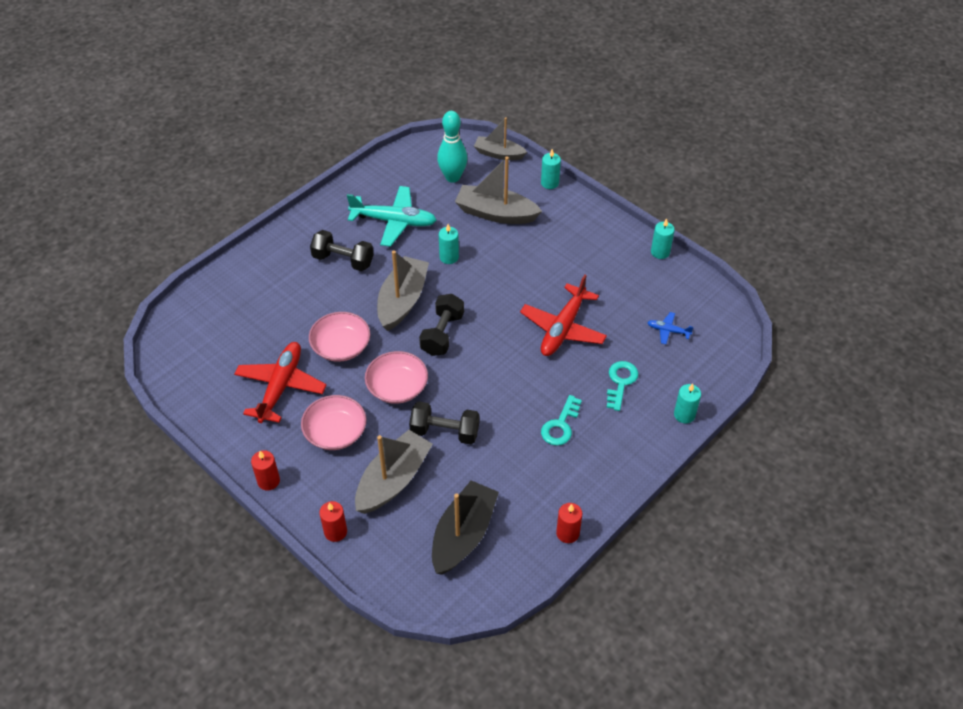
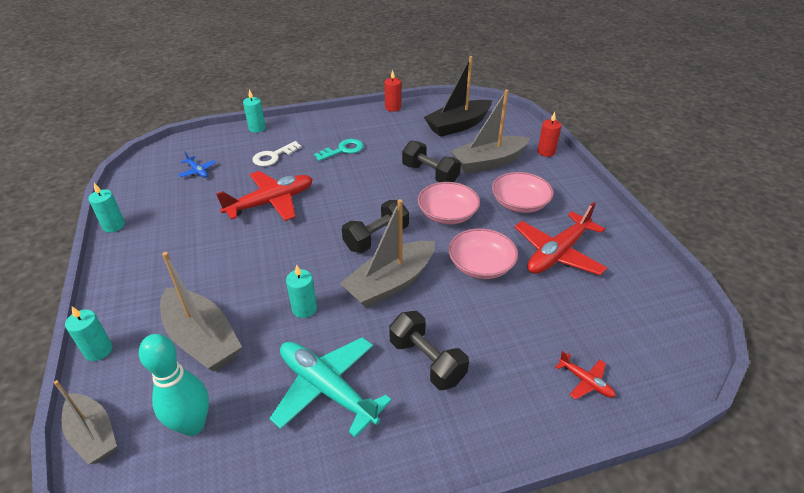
camera: 150 degrees left, 10 degrees down
red candle [251,450,280,491] -> none
turquoise key [606,361,639,411] -> white key [252,141,302,166]
none -> red plane [556,351,616,399]

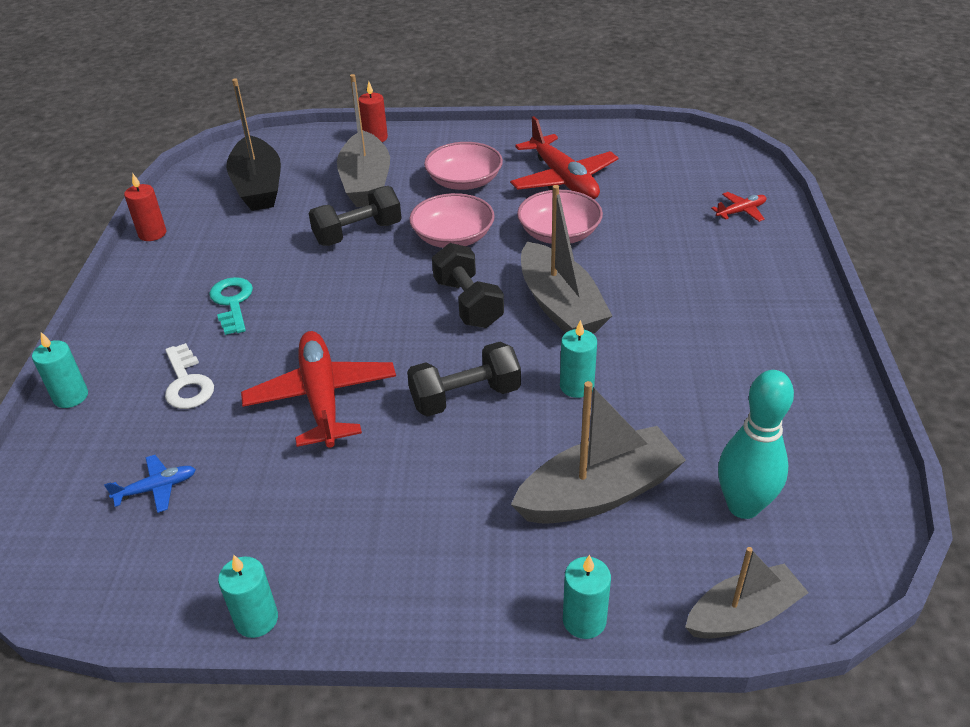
camera: 70 degrees left, 0 degrees up
turquoise plane [269,337,392,437] -> none
black dumbbell [389,311,469,390] -> black dumbbell moved to [407,342,521,417]

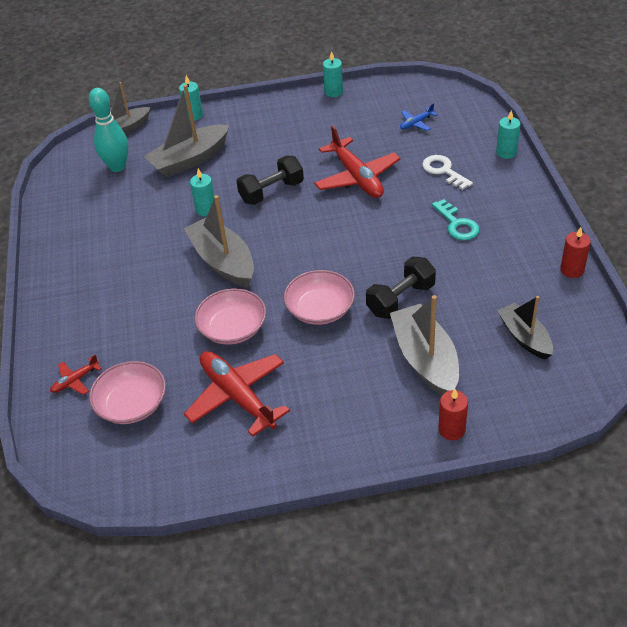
camera: 170 degrees right, 5 degrees up
black boat [226,78,281,211] -> black boat [497,296,553,360], size x0.65
pink bowl [424,142,503,190] -> pink bowl moved to [89,361,166,424]
black dumbbell [432,243,504,328] -> none

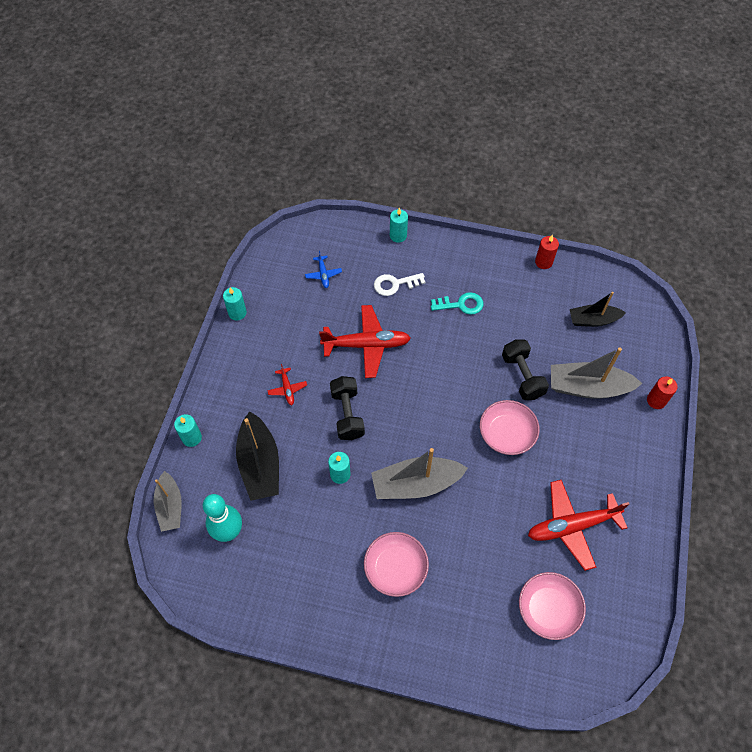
camera: 70 degrees left, 15 degrees up
red plane [50,354,102,395] -> red plane moved to [267,364,307,405]
grey boat [144,85,229,178] -> black boat [236,411,279,501]
pink bowl [195,288,266,345] -> pink bowl moved to [364,532,429,597]

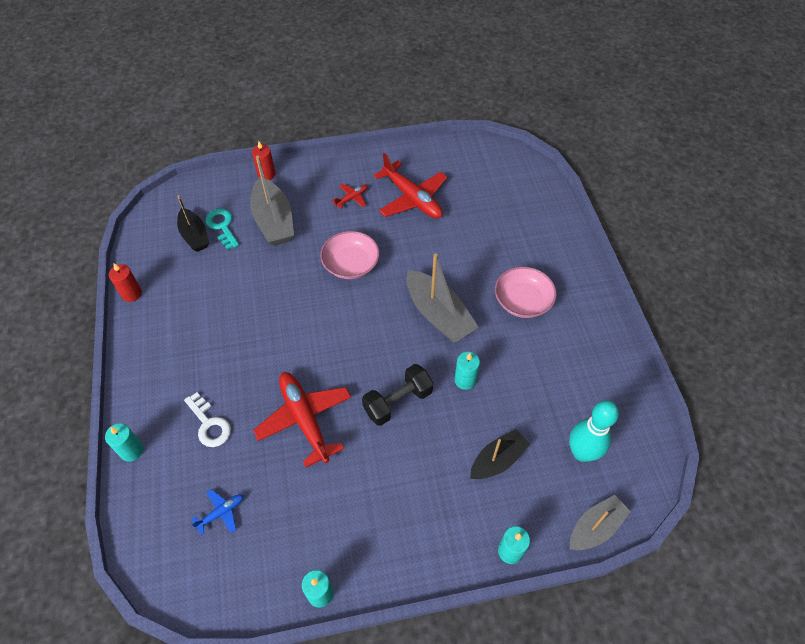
camera: 115 degrees left, 5 degrees down
black boat [236,411,279,501] -> black boat [470,429,530,479], size x0.65
red plane [267,364,307,405] -> red plane moved to [332,184,368,209]
turquoise key [431,292,483,315] -> turquoise key moved to [205,209,239,250]
black dumbbell [502,339,549,400] -> none
pink bowl [519,572,586,640] -> none

